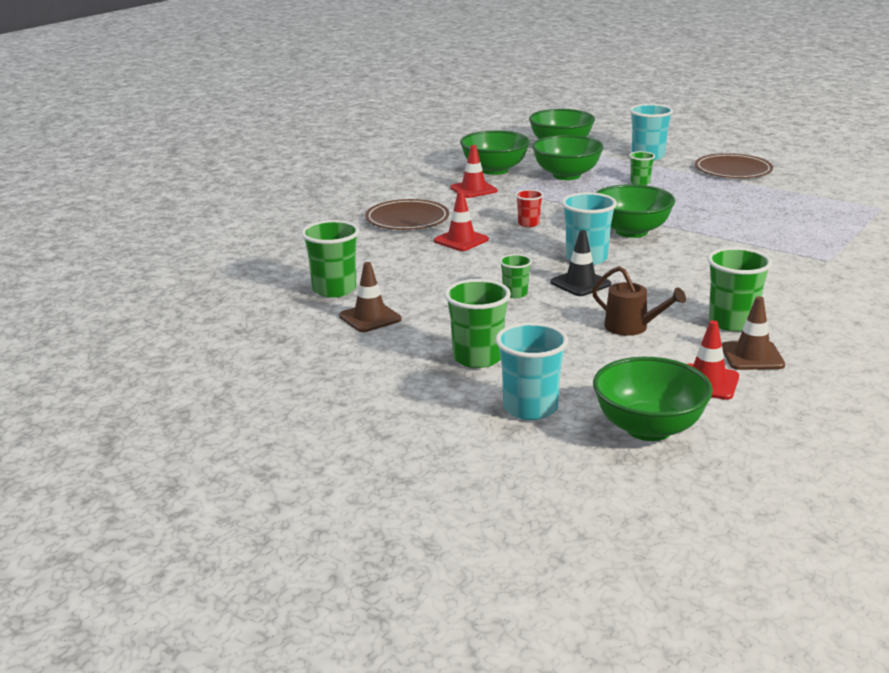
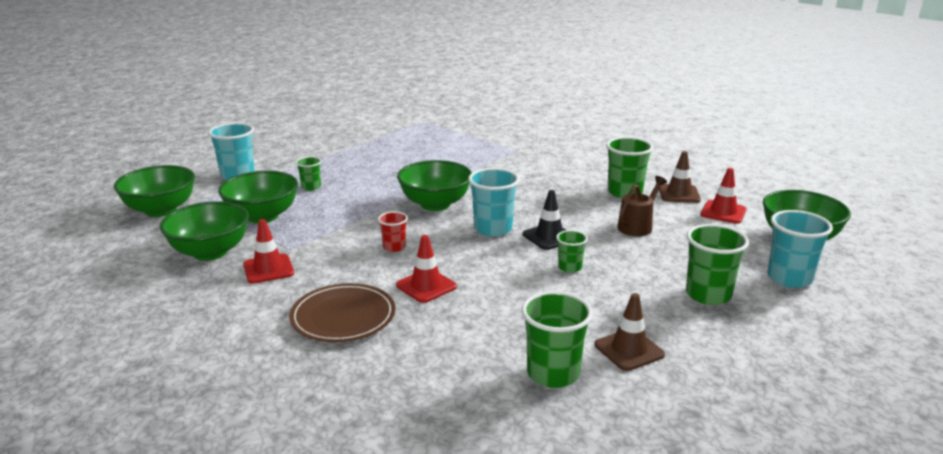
camera: 85 degrees left, 0 degrees up
brown plate [695,153,773,178] -> none

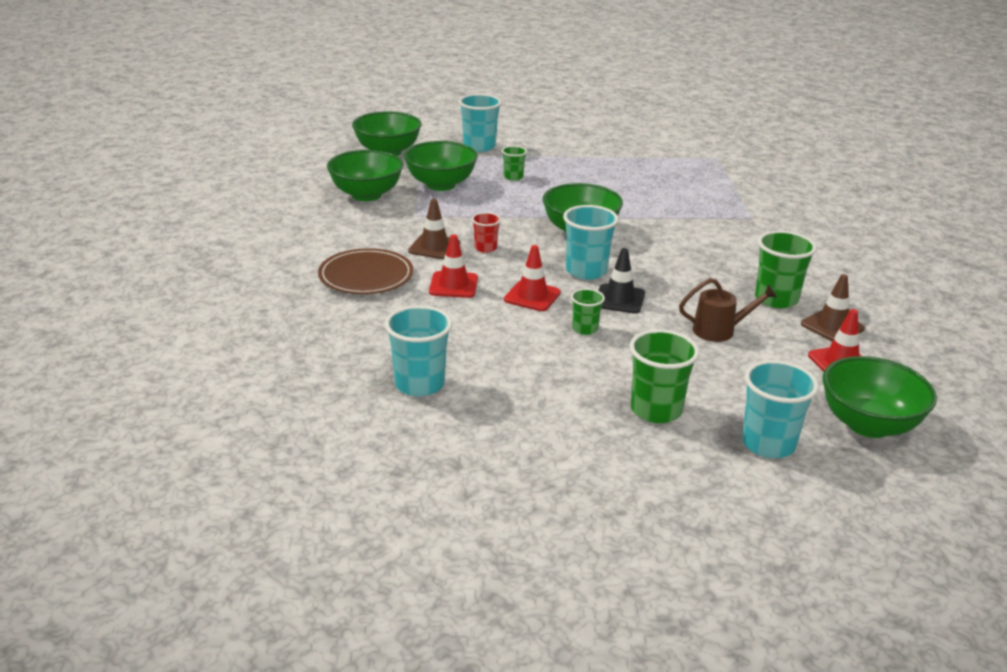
camera: 45 degrees right, 5 degrees up
red traffic cone [243,219,294,284] -> red traffic cone moved to [504,245,561,311]
green cup [521,291,593,388] -> turquoise cup [385,305,452,397]
brown traffic cone [595,293,665,371] -> brown traffic cone moved to [408,199,460,259]

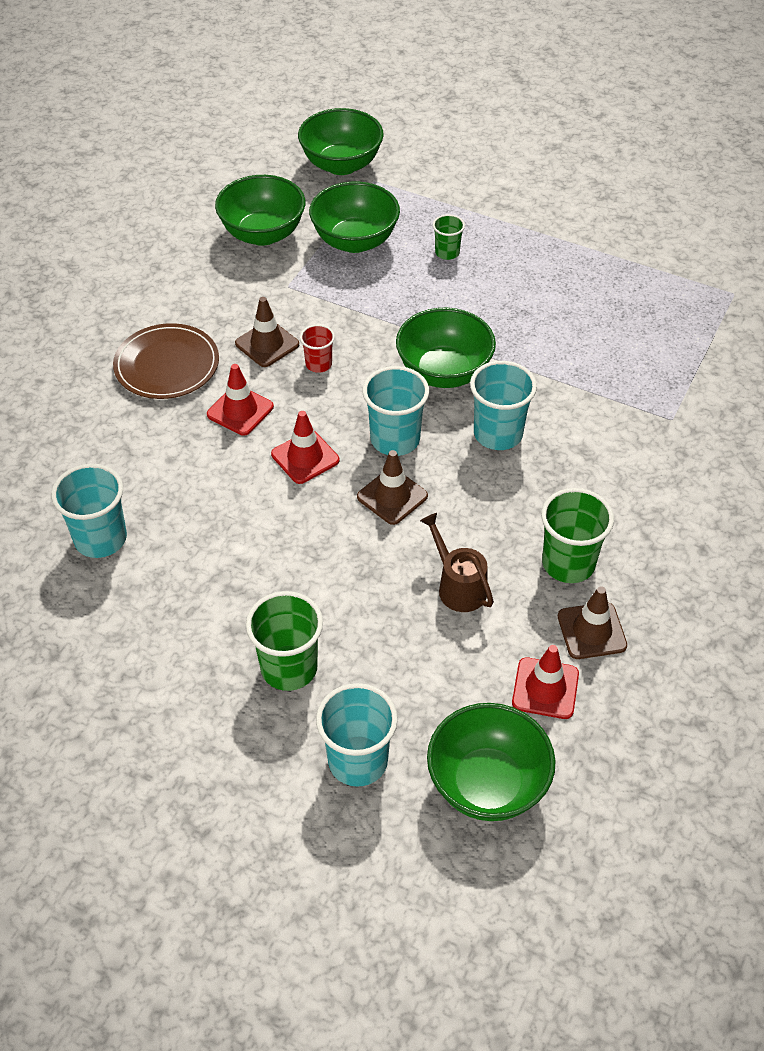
camera: 30 degrees right, 20 degrees up
turquoise cup [459,94,502,152] -> turquoise cup moved to [470,361,537,450]
green cup [571,288,605,335] -> none
black traffic cone [598,248,645,314] -> brown traffic cone [357,450,428,525]
brown watering can [679,278,777,342] -> brown watering can turned 150 degrees counterclockwise [420,513,494,612]

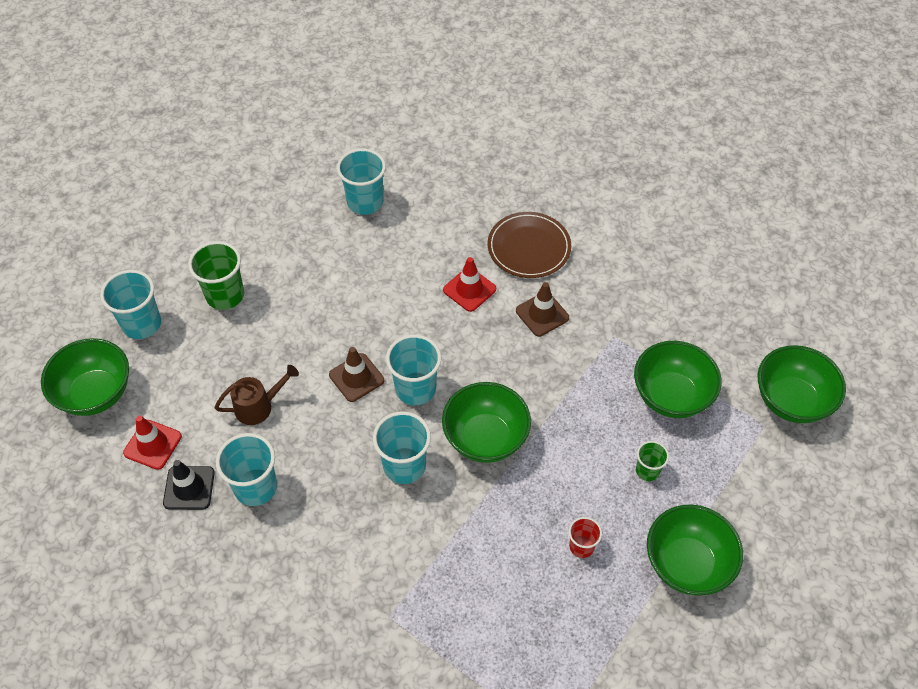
camera: 100 degrees right, 5 degrees up
green bowl [215,175,305,246] -> green bowl moved to [647,504,743,595]
red traffic cone [271,411,339,484] -> none
red cup [300,324,335,373] -> red cup moved to [569,517,602,558]
green cup [541,488,614,583] -> turquoise cup [216,433,277,506]
brown traffic cone [558,586,627,659] -> black traffic cone [163,460,215,510]

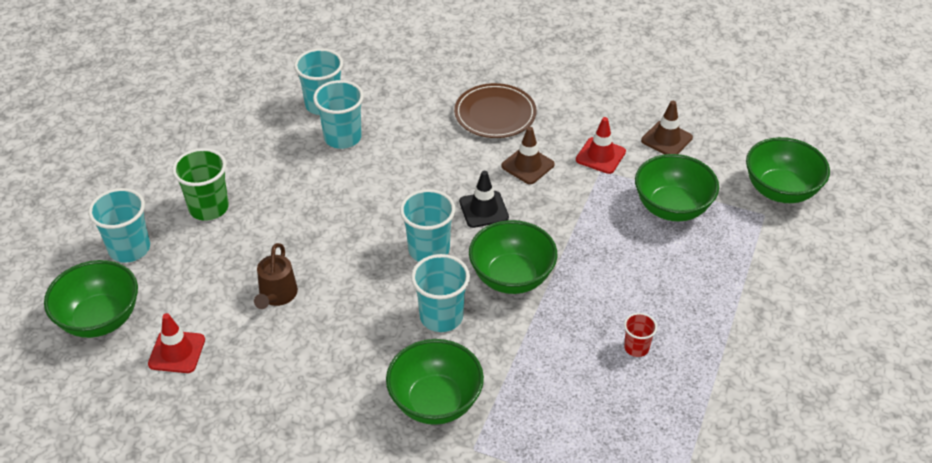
camera: 15 degrees left, 10 degrees down
black traffic cone [163,460,215,510] -> black traffic cone moved to [459,171,509,228]
brown watering can [214,365,299,425] -> brown watering can turned 135 degrees clockwise [254,243,298,309]
turquoise cup [216,433,277,506] -> turquoise cup moved to [313,80,364,149]
brown traffic cone [329,347,384,402] -> brown traffic cone moved to [641,101,693,154]
red traffic cone [443,257,496,312] -> red traffic cone moved to [576,117,626,174]
green cup [636,441,669,481] -> none
green bowl [647,504,743,595] -> green bowl moved to [386,339,484,425]

